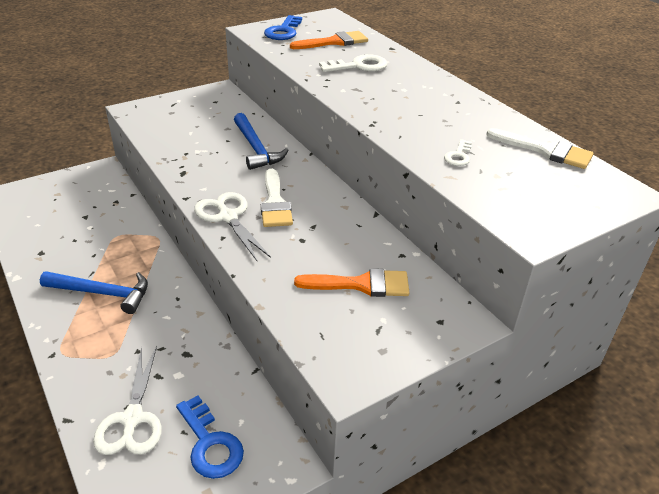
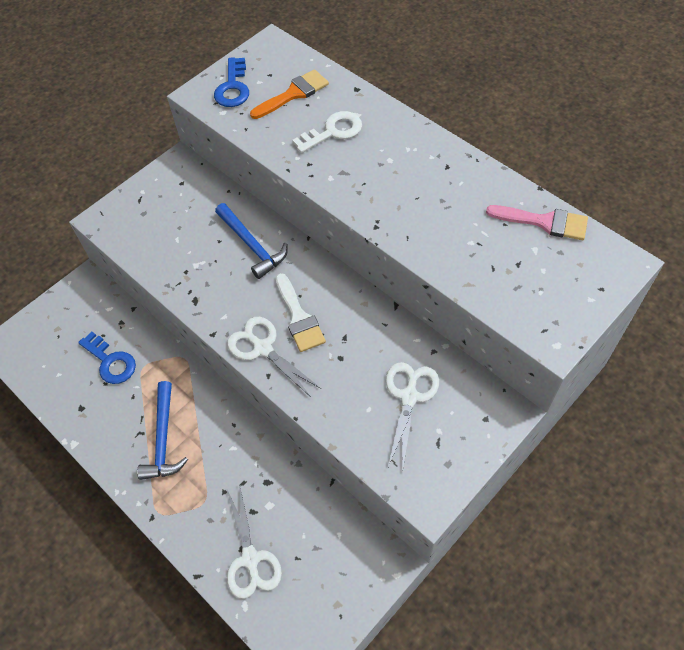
camera: 10 degrees left, 20 degrees up
blue hammer [40,271,148,314] -> blue hammer turned 90 degrees clockwise [137,381,188,480]
blue key [176,395,244,479] -> blue key moved to [78,331,136,384]
orange brush [294,268,410,297] -> white scissors [386,362,439,467]
white key [444,139,472,166] -> none
white brush [486,128,594,169] -> pink brush [486,205,588,240]

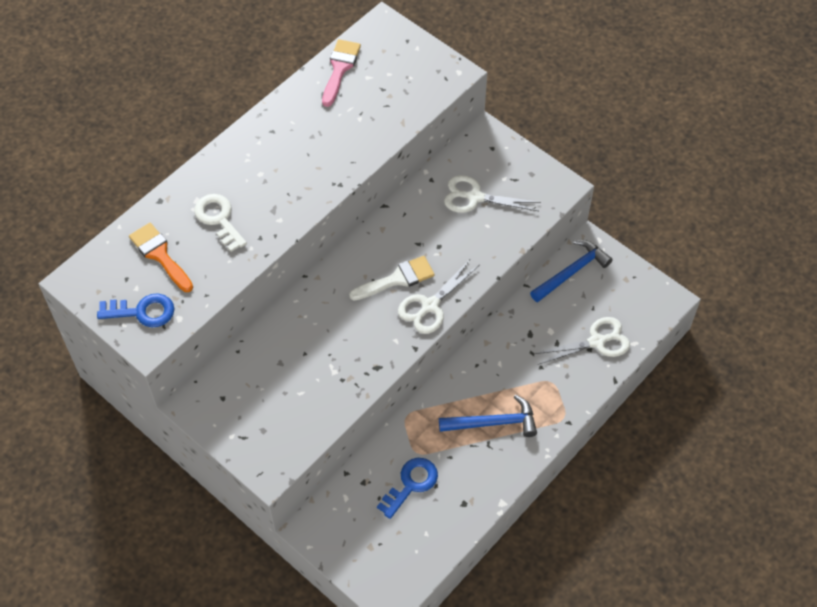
camera: 95 degrees left, 0 degrees up
blue hammer [215,203,288,279] -> blue hammer moved to [530,240,613,302]

